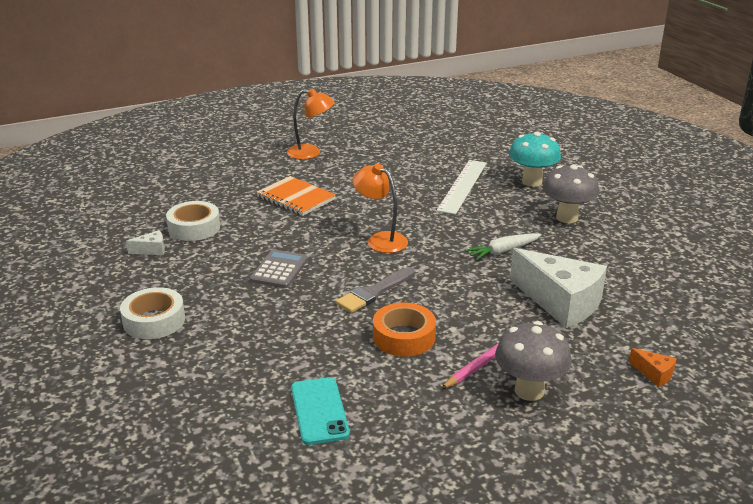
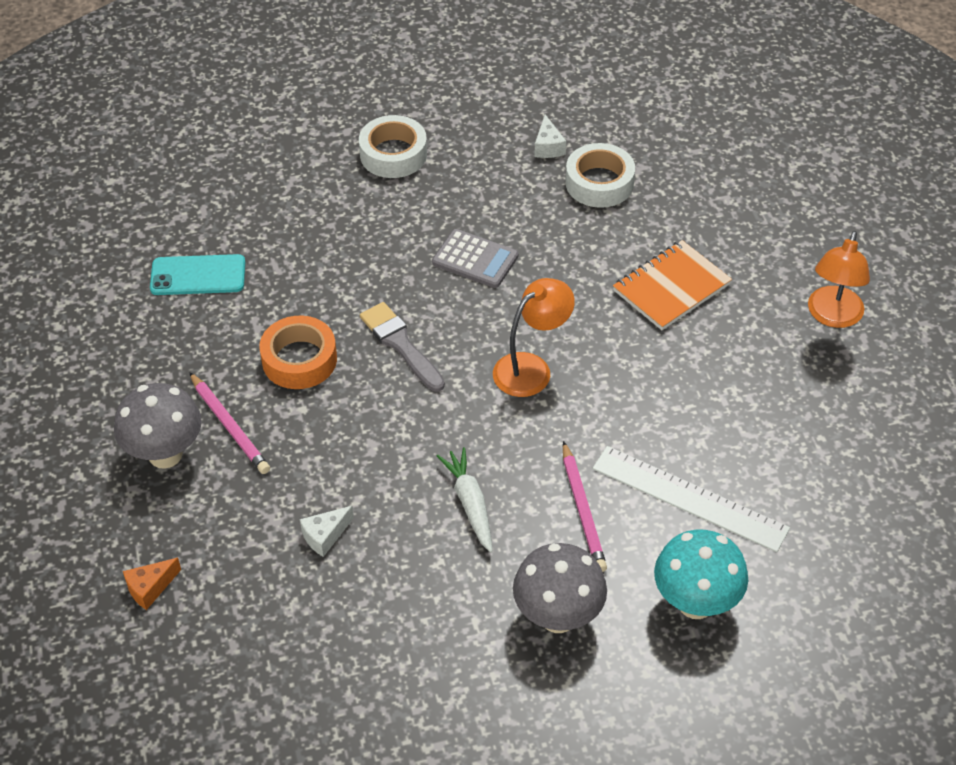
camera: 100 degrees right, 20 degrees up
white cheese [510,248,607,328] -> white cheese [300,506,354,557], size x0.41
none -> pink pencil [563,441,607,572]

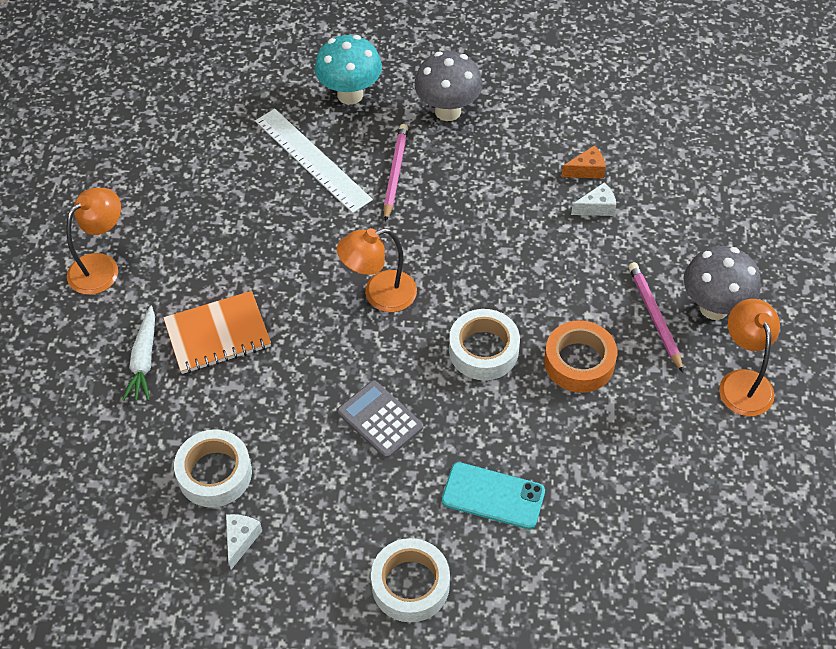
camera: 160 degrees left, 5 degrees up
orange cheese [123,558,181,610] -> orange cheese moved to [561,146,606,178]
turquoise phone [150,254,245,295] -> turquoise phone moved to [442,462,545,529]
grey brush [360,302,445,392] -> white tape [449,309,520,380]
white carrot [437,447,493,553] -> white carrot moved to [122,306,155,401]
none -> orange lamp [719,299,780,416]

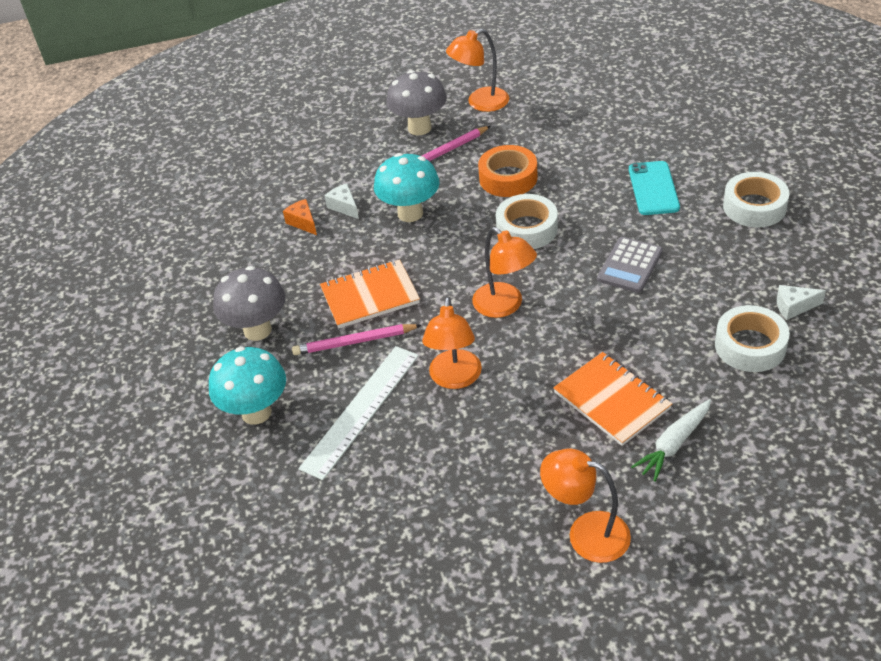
camera: 105 degrees left, 10 degrees down
white carrot [122,306,155,401] -> white carrot turned 150 degrees clockwise [631,399,711,482]
none -> orange notebook [320,259,420,328]
none -> turquoise mushroom [374,153,440,222]
none -> orange lamp [422,297,482,389]

